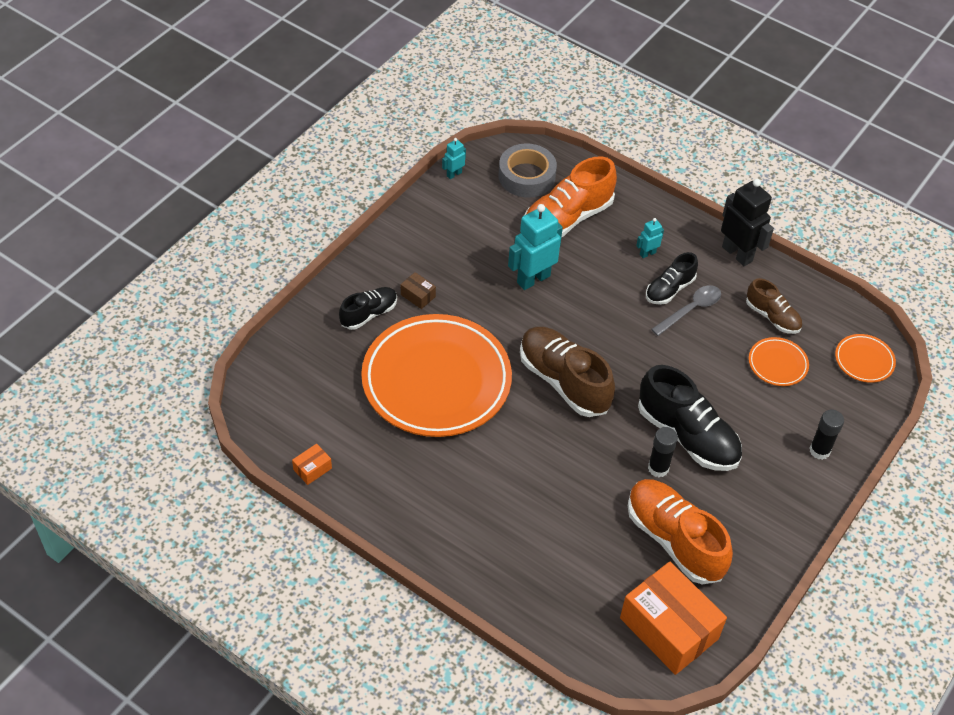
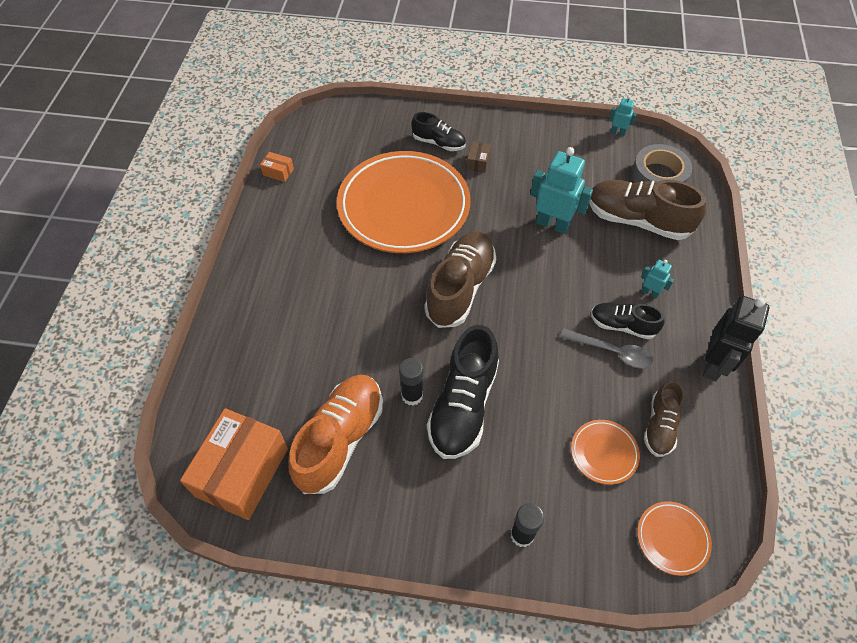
camera: 65 degrees right, 5 degrees up
orange shoe [524,156,617,238] -> brown shoe [589,180,706,240]

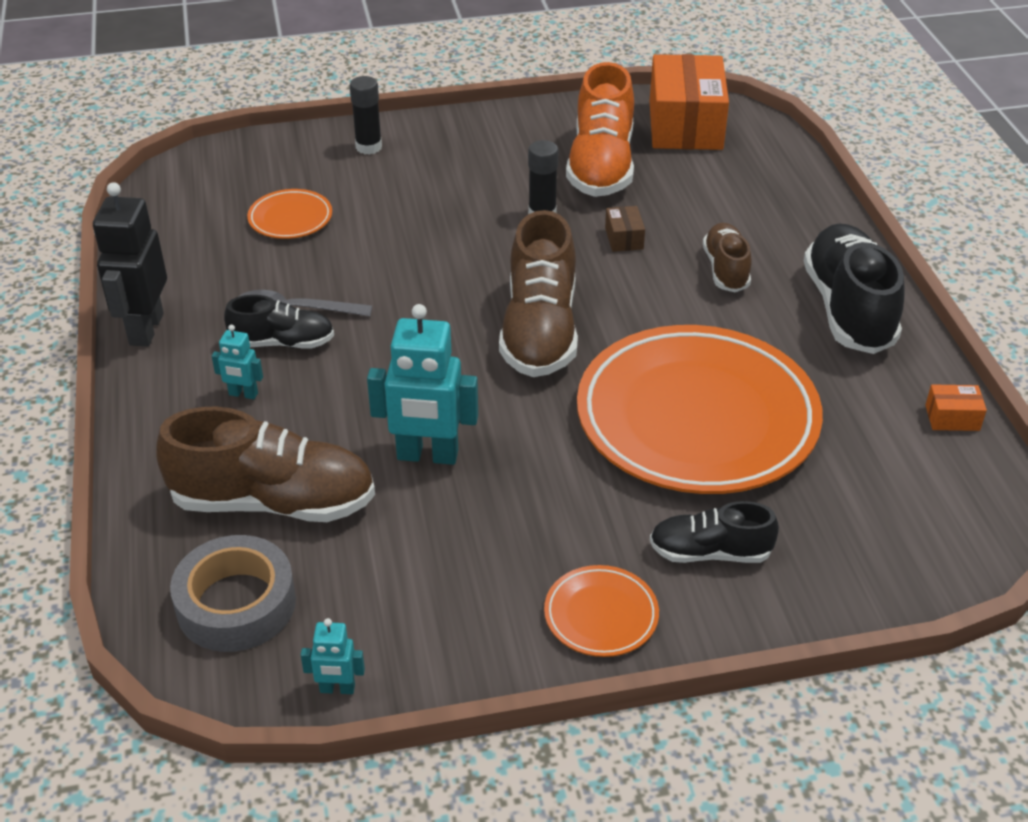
camera: 160 degrees right, 15 degrees down
black shoe [427,325,499,459] -> black shoe moved to [804,223,905,354]
brown box [467,142,491,173] -> brown box moved to [605,206,645,252]
orange plate [637,501,712,576] -> orange plate moved to [544,565,659,657]
brown shoe [644,380,685,457] -> brown shoe moved to [703,223,752,292]

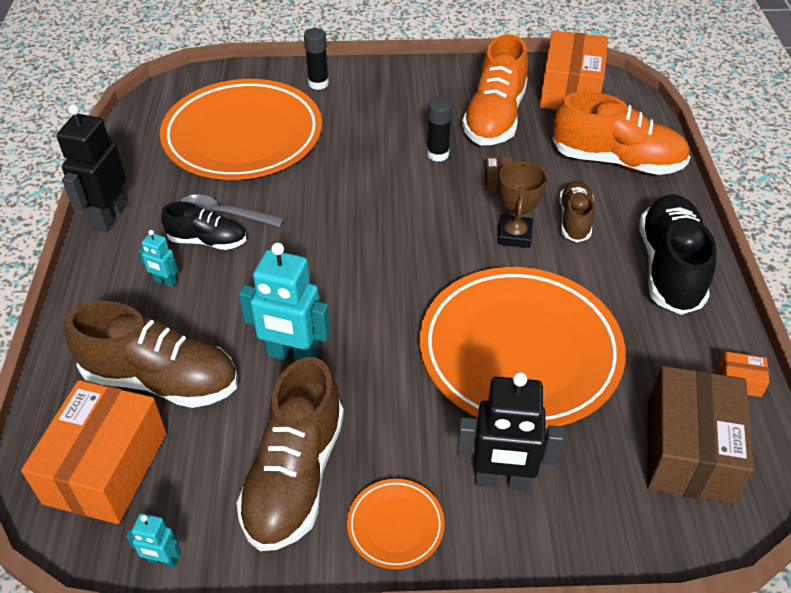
camera: 10 degrees right, 5 degrees up
grey tape [170,535,296,652] -> orange box [21,380,166,524]
orange plate [247,189,332,239] -> orange plate [160,79,322,180], size x2.43
brown shoe [499,210,578,377] -> brown shoe moved to [236,357,344,551]
black shoe [649,501,779,563] -> black robot [457,372,564,491]
none -> brown trophy [498,160,547,248]
none -> orange shoe [552,91,690,175]
none -> brown box [647,366,754,504]

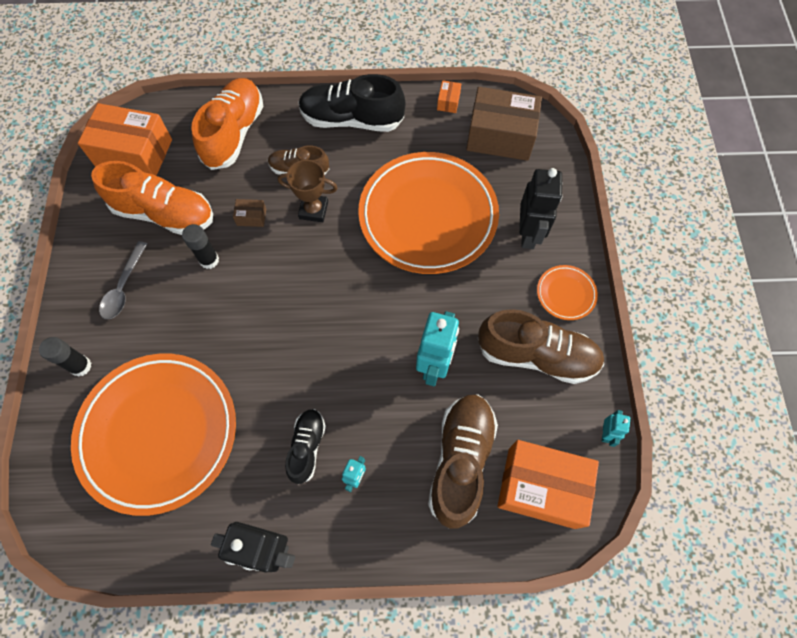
camera: 90 degrees left, 20 degrees up
grey spoon [180,195,284,227] -> grey spoon moved to [99,241,147,319]

